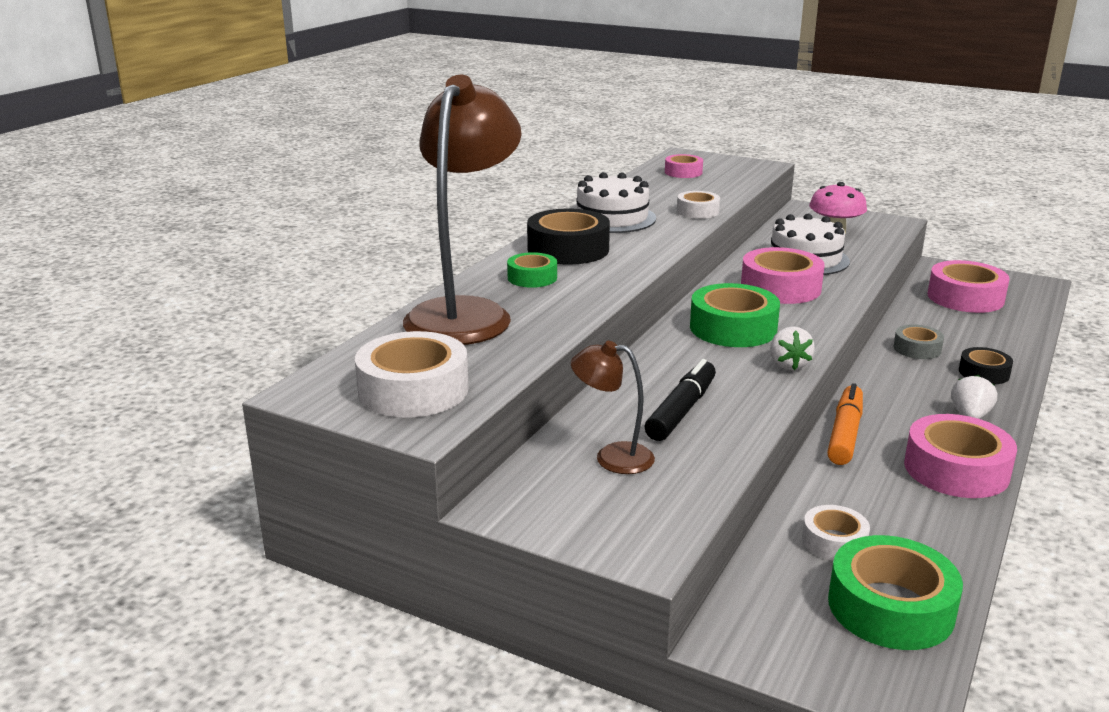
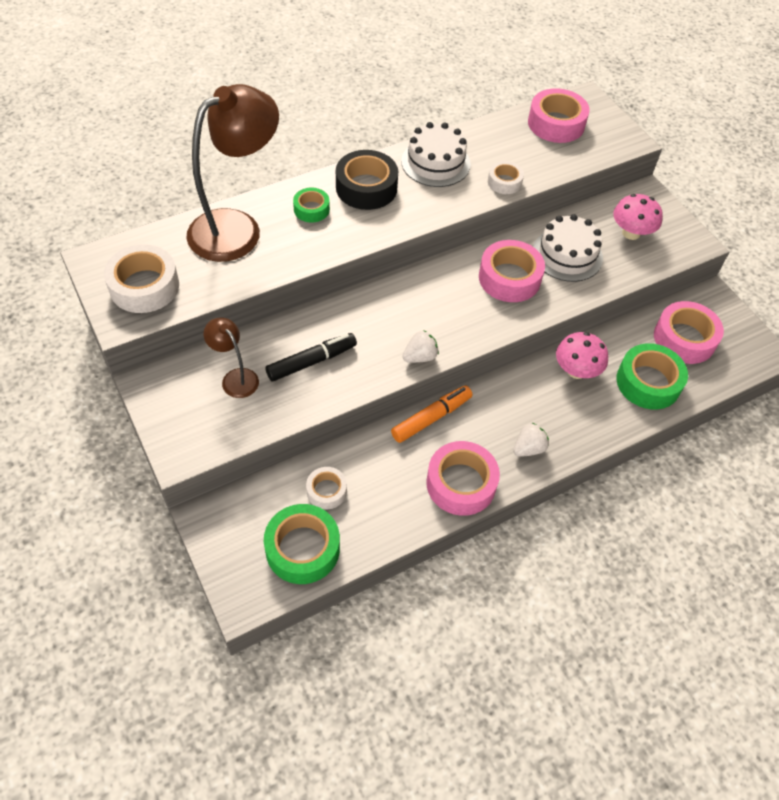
camera: 30 degrees right, 30 degrees up
pink tape [665,154,703,178] -> pink tape [528,88,590,143], size x1.76
green tape [690,283,780,347] -> green tape moved to [616,343,688,409]
white strawberry [770,326,815,370] -> white strawberry turned 150 degrees counterclockwise [402,330,439,363]
grey tape [893,324,944,359] -> pink mushroom [556,332,608,379]
black tape [959,347,1013,384] -> none

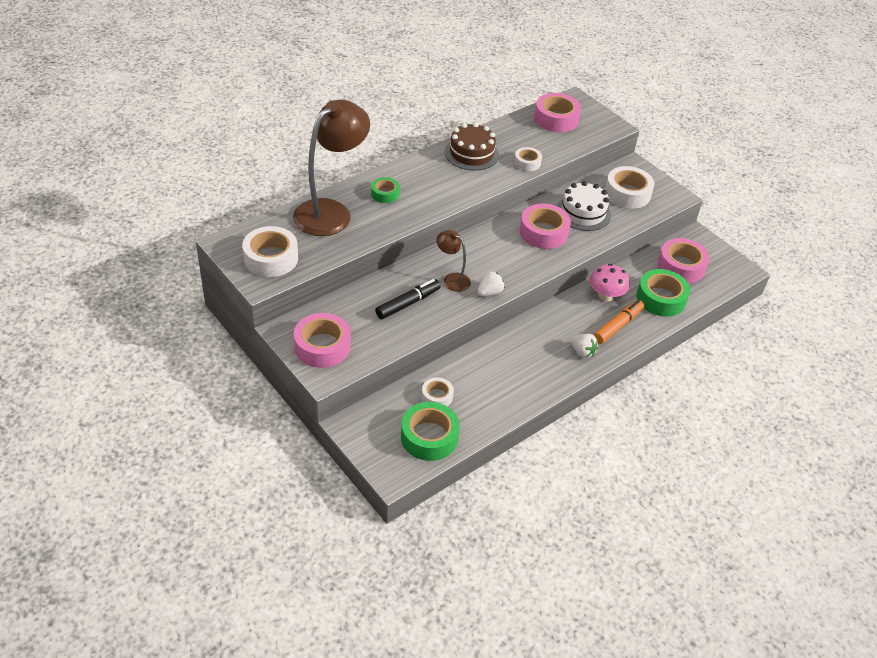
camera: 10 degrees left, 10 degrees down
brown lamp [204,317,259,398] -> brown lamp moved to [436,230,471,292]
black tape [336,150,398,210] -> none
orange marker [391,386,472,443] -> orange marker moved to [594,300,644,344]
white cake [401,122,471,187] -> brown cake [445,122,499,171]
pink tape [426,441,500,516] -> pink tape moved to [294,313,351,368]
white strawberry [513,423,549,457] -> white strawberry turned 90 degrees clockwise [570,334,598,358]
pink mushroom [613,194,663,240] -> white tape [605,166,654,209]

